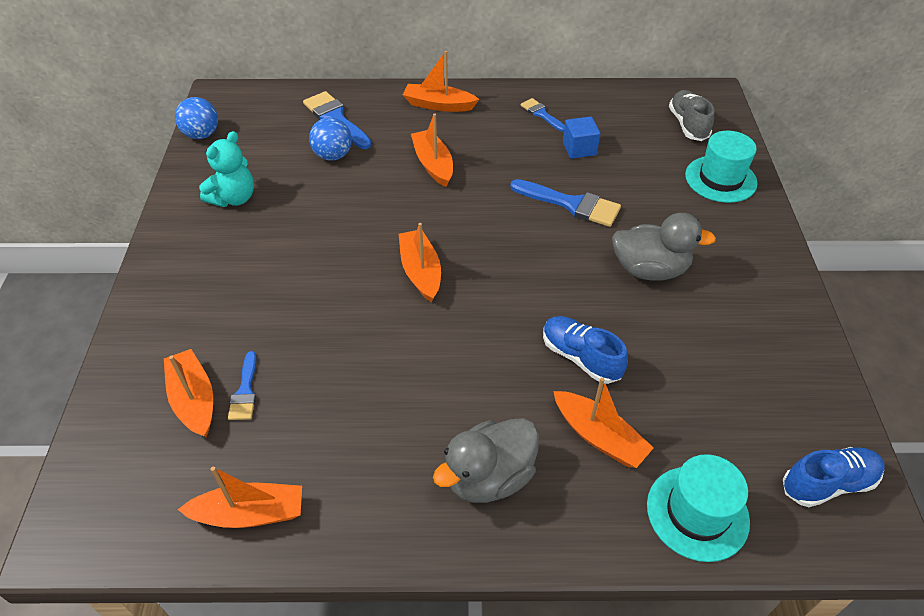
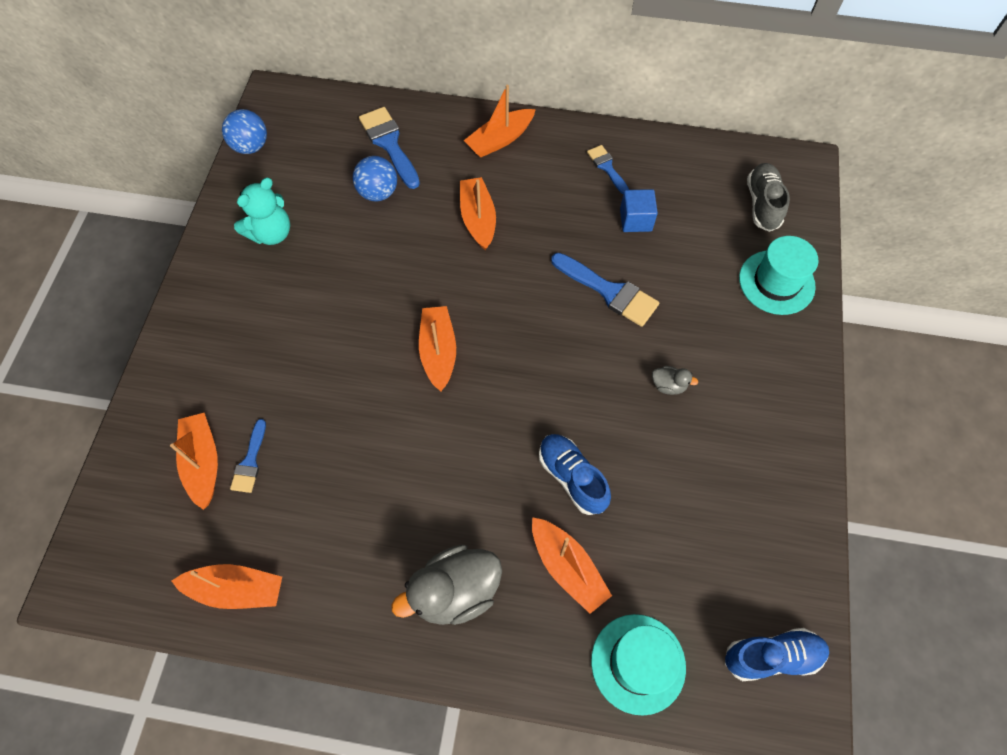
camera: 10 degrees right, 15 degrees up
orange boat [403,51,479,112] -> orange boat turned 60 degrees counterclockwise [464,85,536,157]
grey duck [612,213,716,281] -> grey duck [652,366,698,395], size x0.46

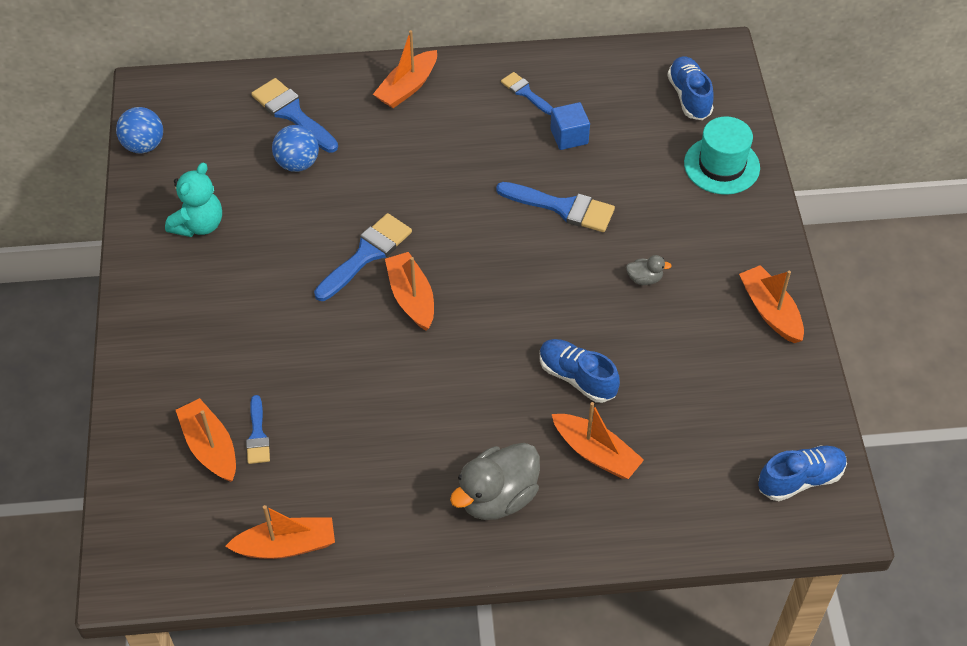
camera: 15 degrees left, 10 degrees down
orange boat [460,177,496,250] -> orange boat moved to [739,265,804,343]
turquoise hat [591,614,686,716] -> none
grey shoe [747,163,790,232] -> blue shoe [667,56,713,120]
none -> blue brush [314,213,412,301]

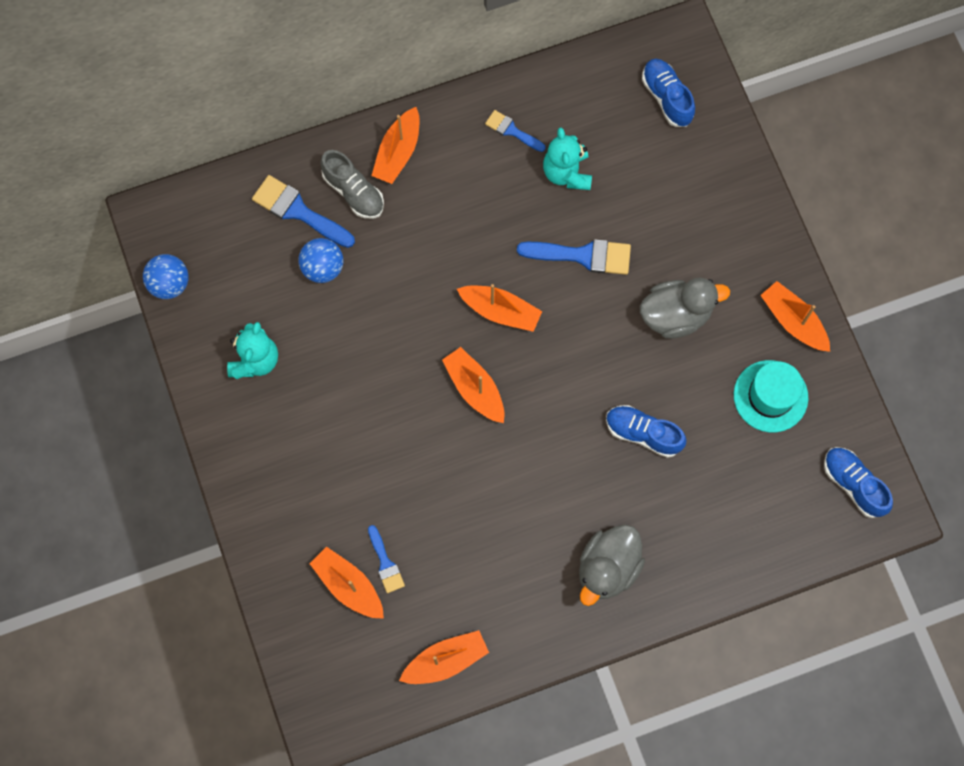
camera: 15 degrees left, 20 degrees up
blue brush [314,213,412,301] -> none
blue cube [550,102,590,150] -> turquoise teddy bear [543,128,592,190]
orange boat [552,402,644,479] -> orange boat moved to [457,284,542,332]
grey duck [626,255,672,285] -> grey duck [640,278,730,339], size x2.18
turquoise hat [684,116,760,195] -> turquoise hat moved to [734,360,809,432]
blue shoe [758,445,847,501] -> blue shoe turned 90 degrees counterclockwise [824,447,893,518]
none -> grey shoe [320,150,384,219]

